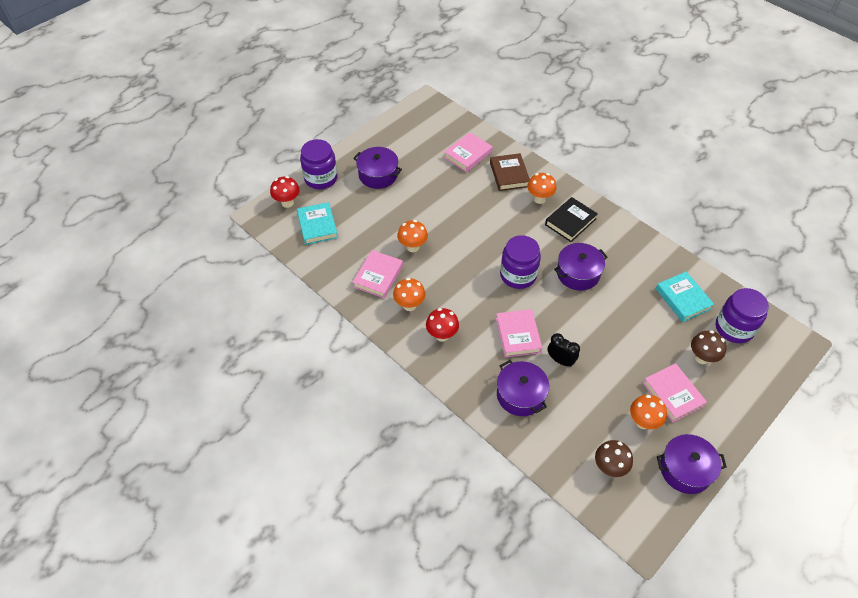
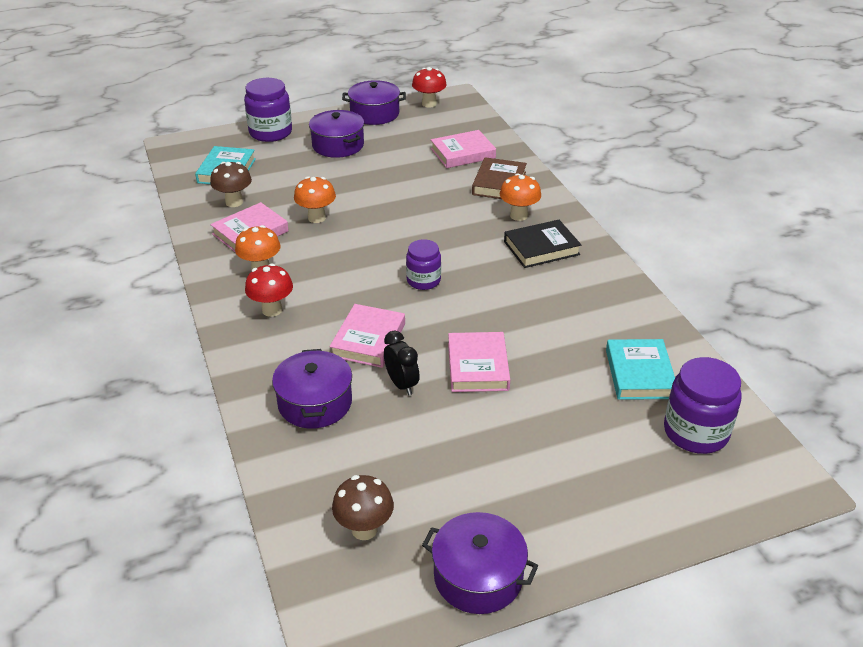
camera: 25 degrees right, 15 degrees down
red mushroom [270,176,300,208] -> red mushroom moved to [412,67,447,108]
purple jar [500,235,541,289] -> purple jar [406,239,441,290], size x0.64
purple pot [554,243,608,291] -> purple pot moved to [342,80,406,125]
orange mushroom [630,394,667,429] -> none
pink book [643,363,707,422] -> pink book moved to [448,332,510,392]
brown mushroom [691,330,727,364] -> brown mushroom moved to [210,162,252,207]

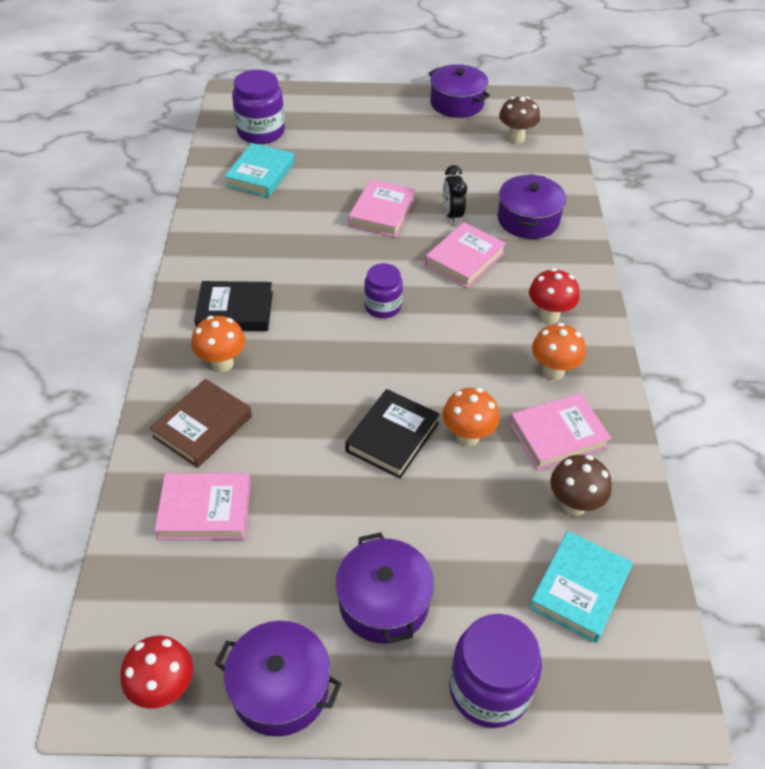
camera: 160 degrees left, 10 degrees up
none -> black book [345,389,440,479]

